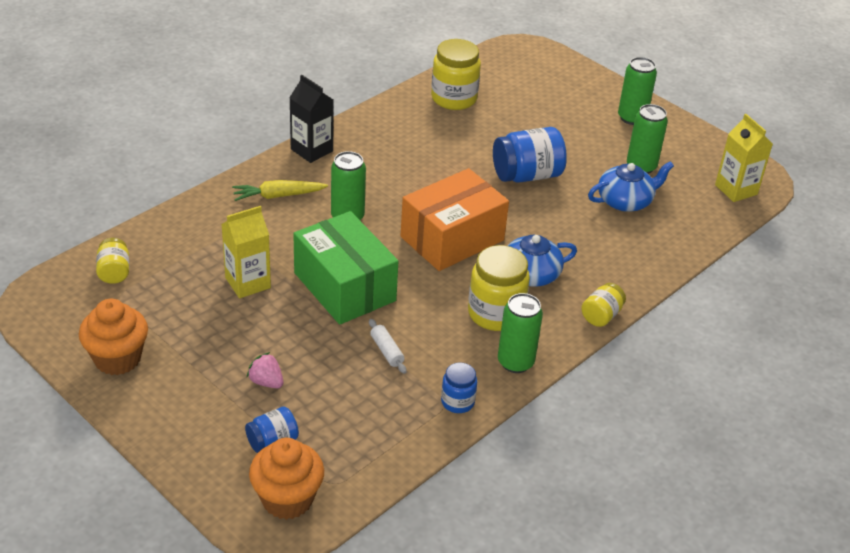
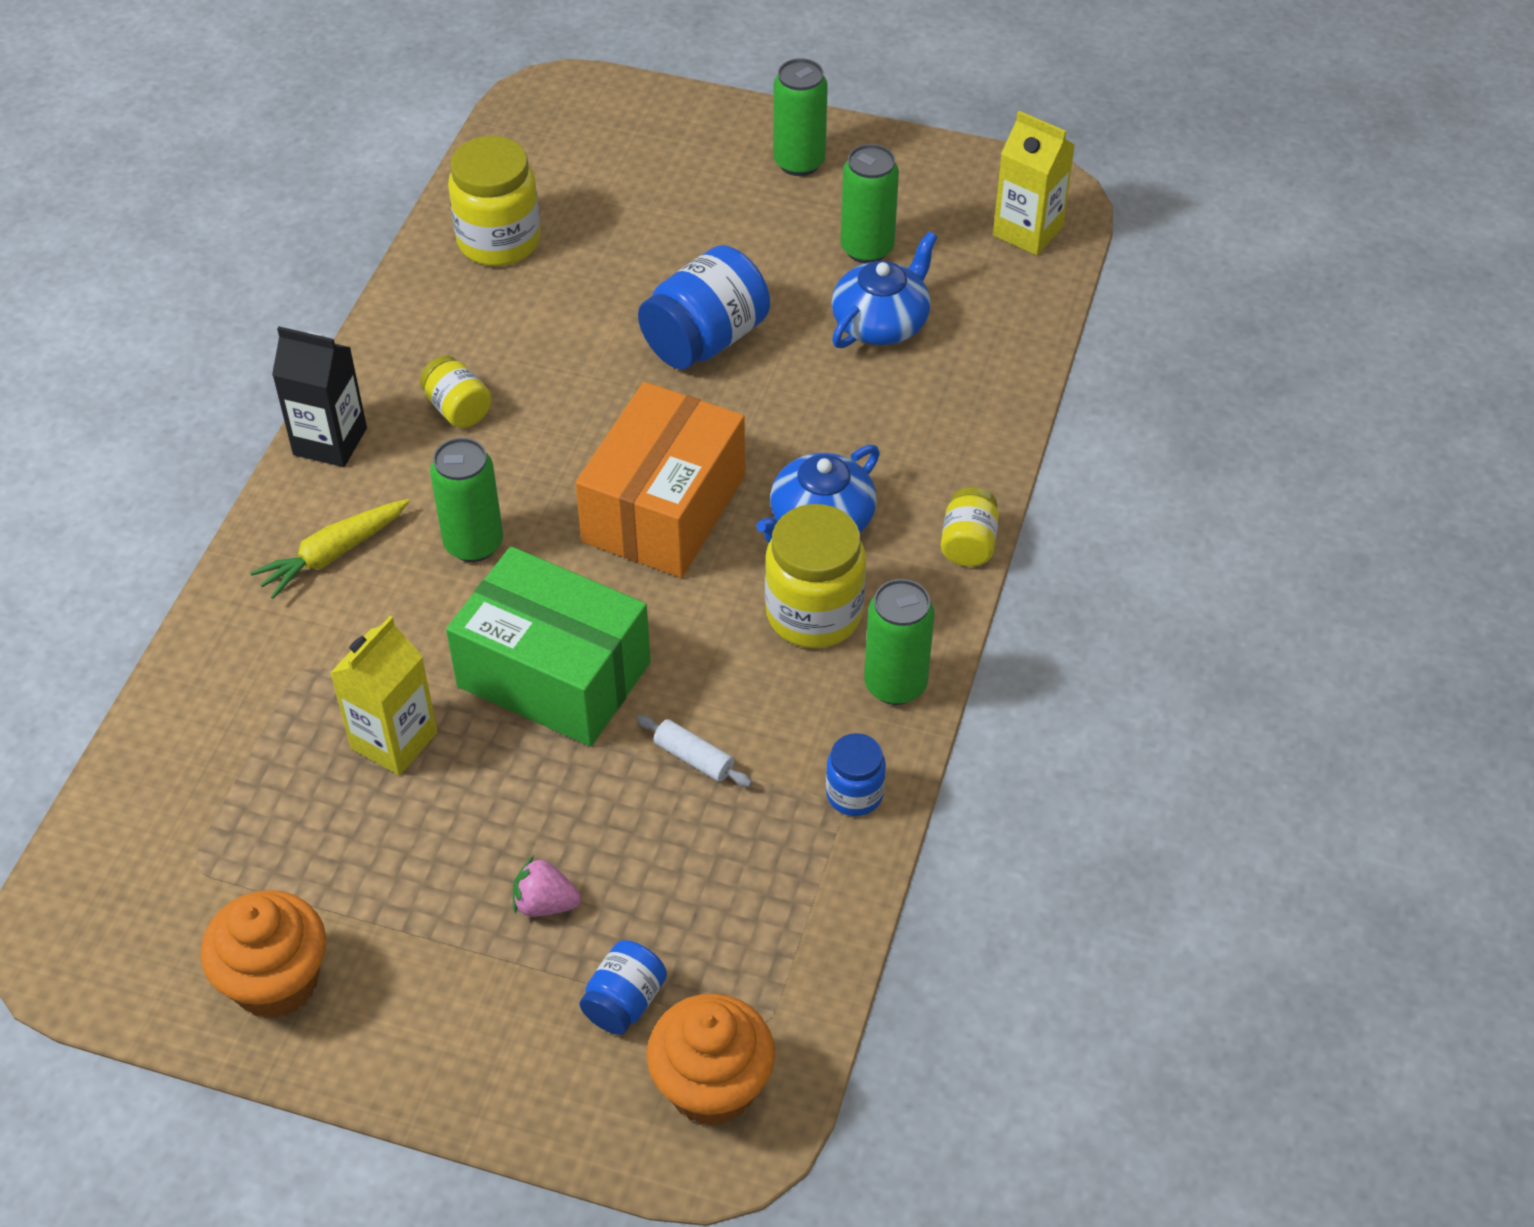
camera: 25 degrees left, 10 degrees up
yellow jar [96,238,129,284] -> yellow jar moved to [420,356,492,428]

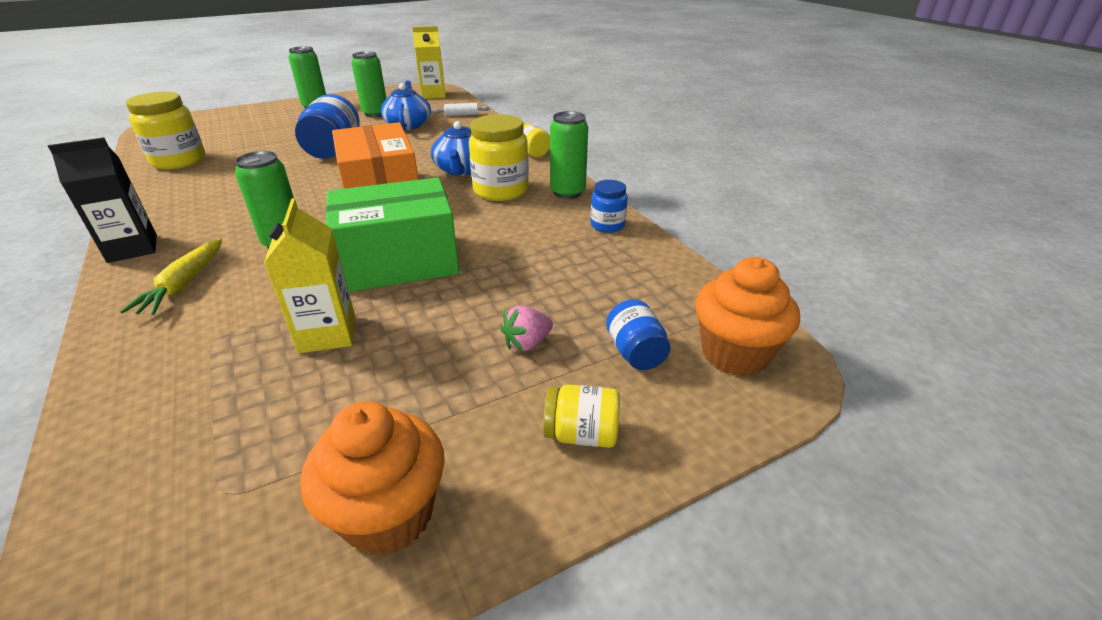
camera: 45 degrees left, 15 degrees down
yellow jar [420,356,492,428] -> yellow jar moved to [543,384,620,448]
white rolling pin [637,715,752,787] -> white rolling pin moved to [432,103,490,116]

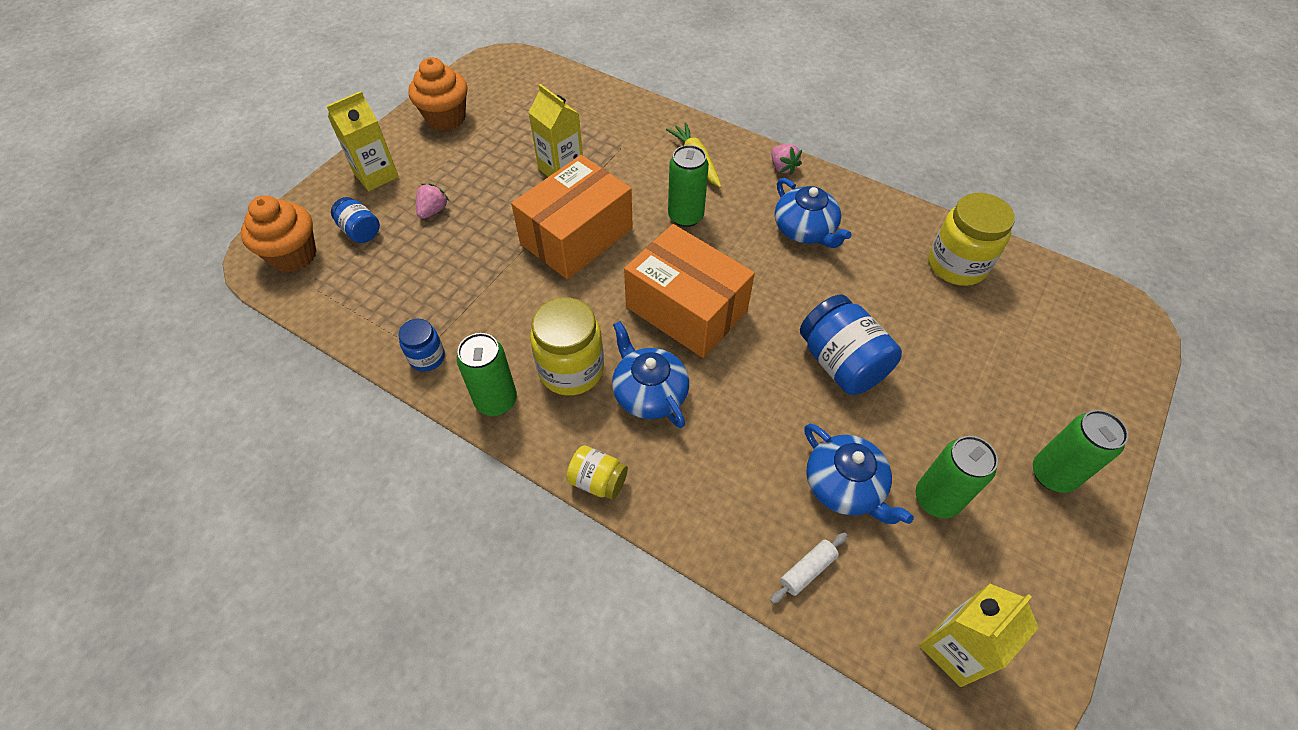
camera: 150 degrees right, 20 degrees up
black carton [48,137,157,263] -> pink strawberry [771,144,802,175]
green box [326,177,459,292] -> orange box [511,155,633,280]
yellow jar [543,384,620,448] -> yellow carton [327,91,399,191]
none -> blue teapot [775,178,852,248]

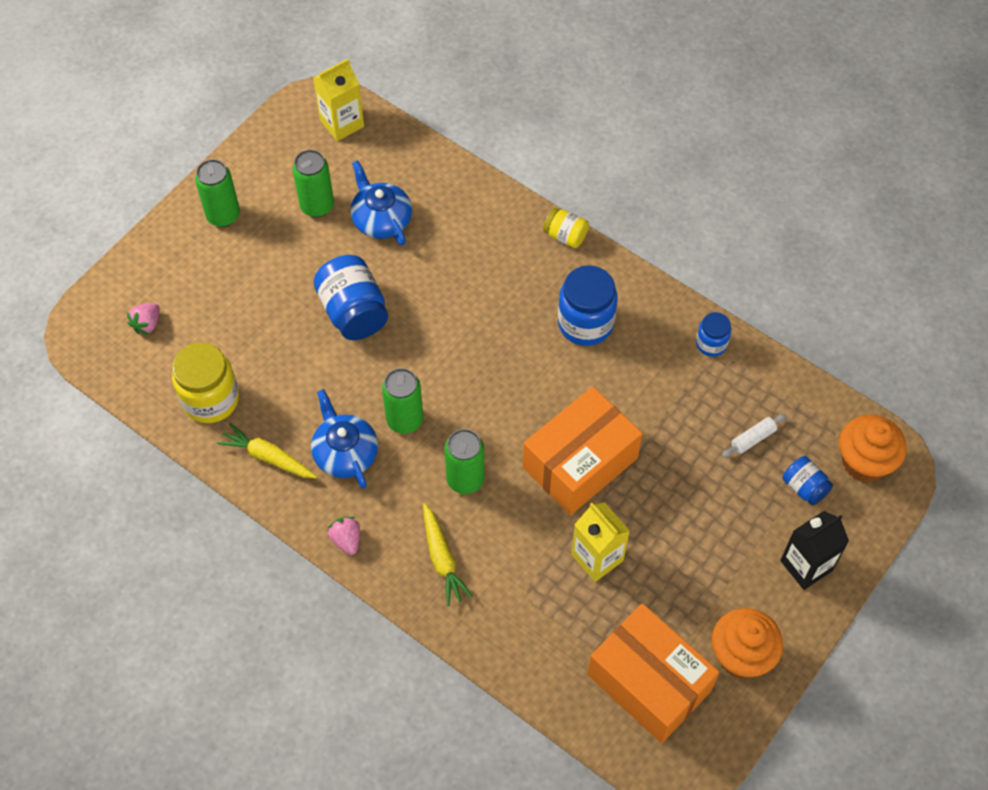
camera: 175 degrees left, 5 degrees up
yellow carton [327,91,399,191] -> black carton [780,511,849,590]
pink strawberry [416,183,449,219] -> pink strawberry moved to [127,303,160,335]
green can [457,333,517,416] -> green can moved to [382,368,423,434]
yellow jar [530,297,604,396] -> blue jar [558,265,618,346]
blue teapot [612,321,689,428] -> none
orange box [624,224,755,358] -> orange box moved to [587,603,719,743]
white rolling pin [770,533,848,604] -> white rolling pin moved to [722,414,786,457]
none -> yellow carrot [217,423,317,478]

